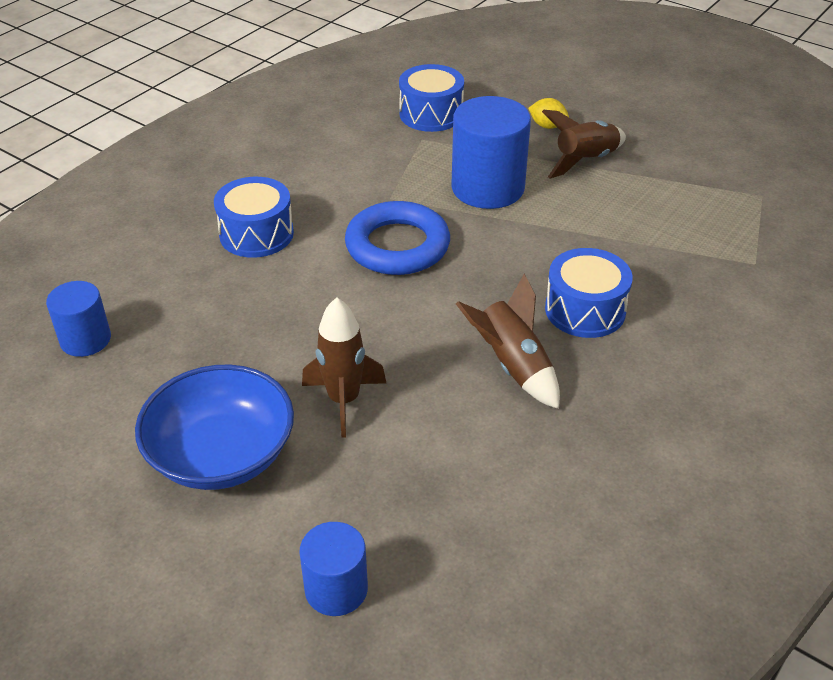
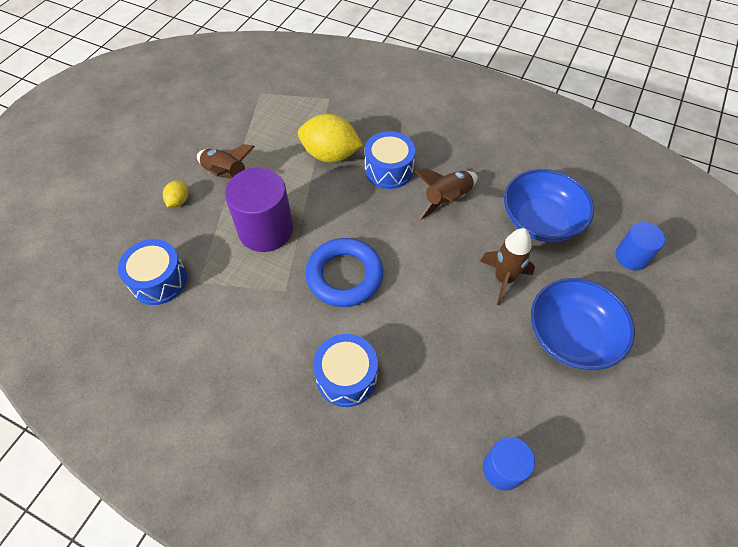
camera: 100 degrees left, 15 degrees up
blue cylinder [451,96,531,209] -> purple cylinder [225,167,293,252]
none -> yellow lemon [298,114,363,162]
none -> blue bowl [504,169,594,242]

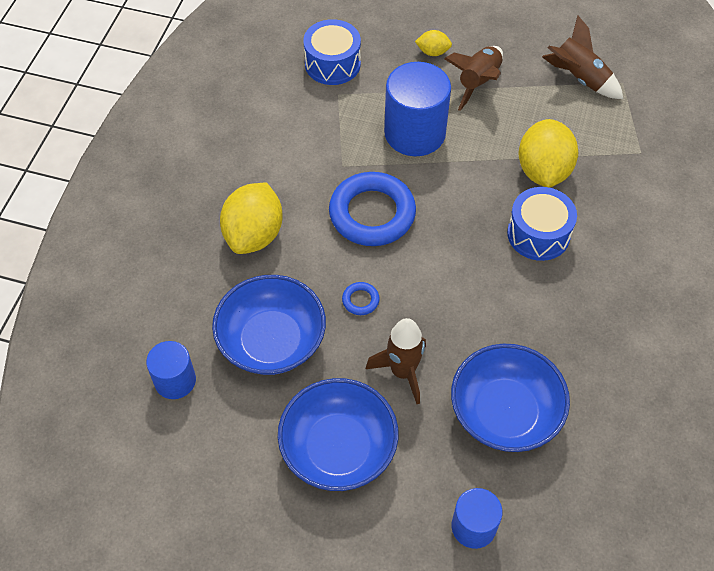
camera: 80 degrees right, 0 degrees up
purple cylinder [225,167,293,252] -> blue cylinder [384,62,451,156]
blue drum [313,334,378,407] -> yellow lemon [220,183,283,254]
brown rocket [414,168,478,220] -> brown rocket moved to [542,15,623,99]
none -> blue bowl [212,275,326,375]
none -> blue ring [342,282,380,315]

